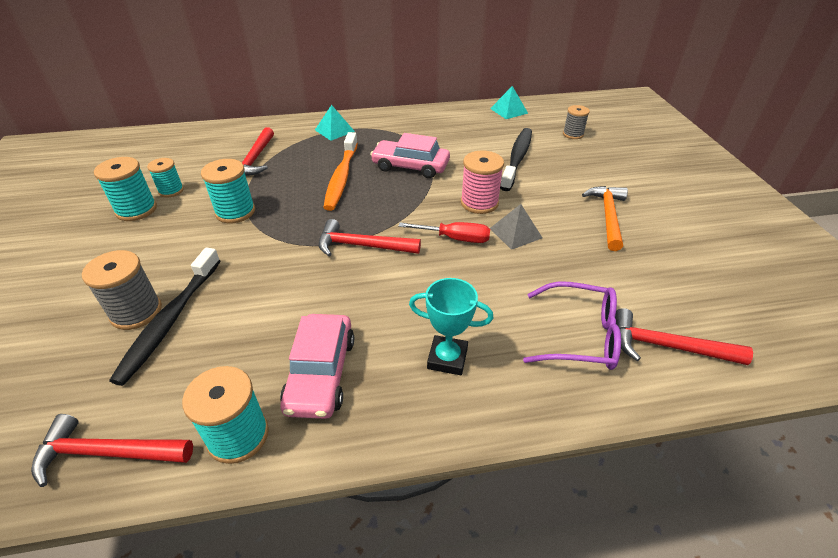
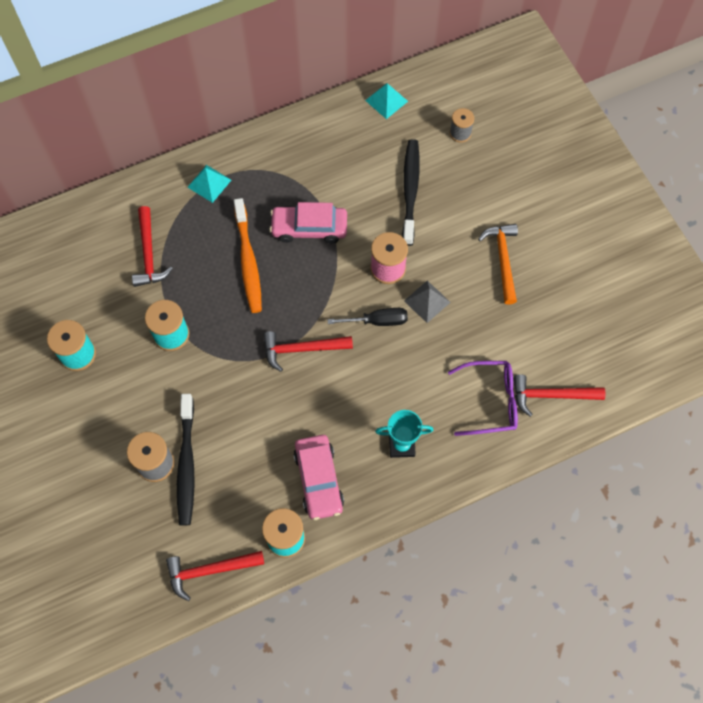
camera: 15 degrees left, 25 degrees up
turquoise spool [147,158,184,197] -> none
red screwdriver [398,222,490,243] -> black screwdriver [327,308,408,326]

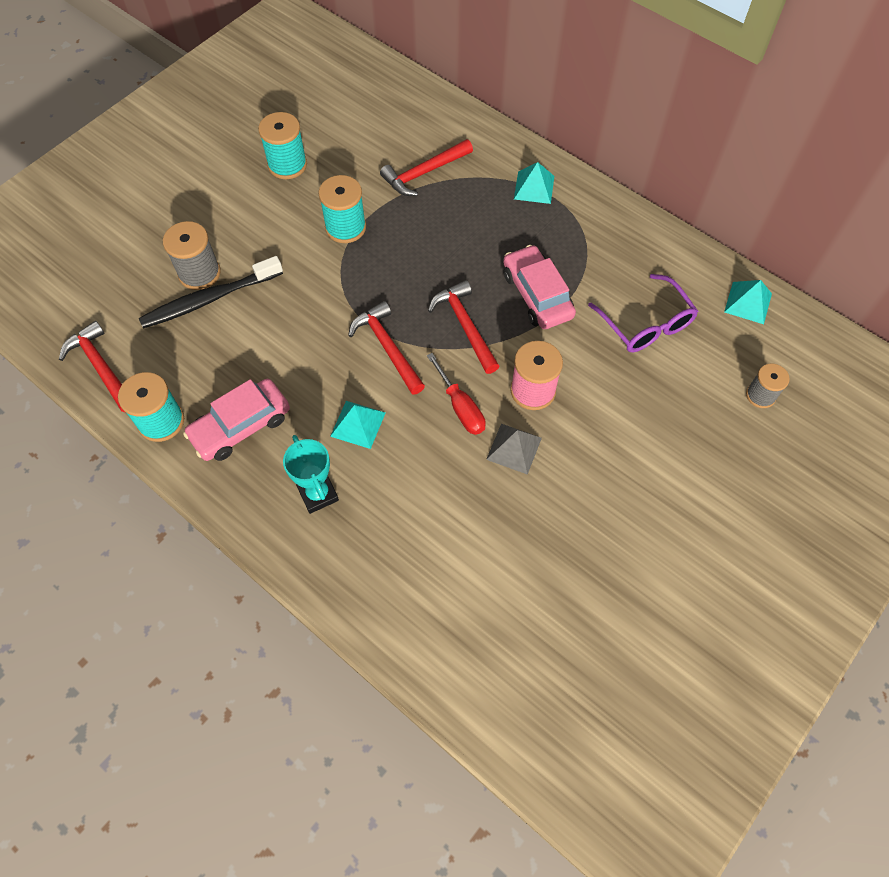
camera: 65 degrees right, 5 degrees down
orange toothbrush [234,198,262,313] -> none
black screwdriver [327,308,408,326] -> red screwdriver [427,353,486,435]
black toothbrush [402,139,420,246] -> none
purple glasses [448,361,518,436] -> purple glasses moved to [588,274,698,352]
orange hammer [478,224,518,305] -> none
red hammer [513,374,606,417] -> red hammer moved to [428,280,499,374]
none -> turquoise pyramid [330,401,385,449]

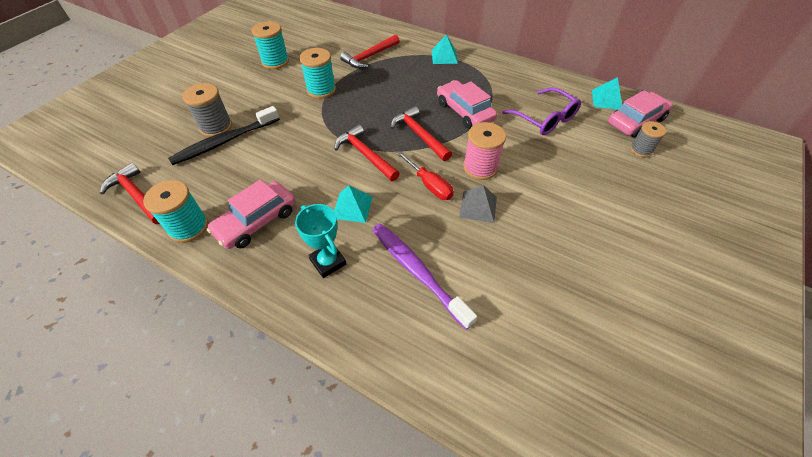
camera: 10 degrees left, 10 degrees down
none -> purple toothbrush [373,224,477,330]
none -> pink car [608,90,673,138]

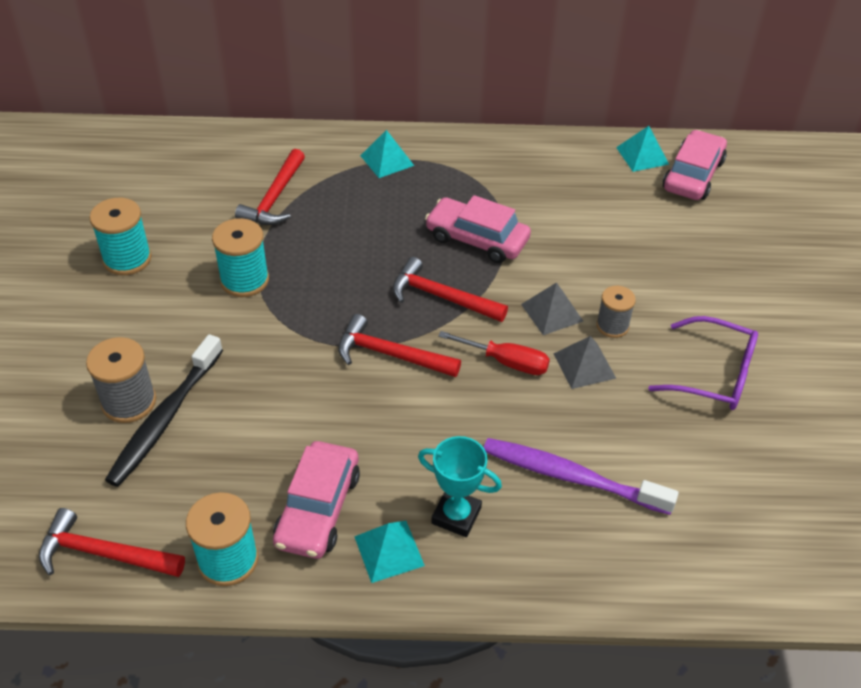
camera: 30 degrees left, 5 degrees down
turquoise pyramid [334,186,373,223] -> turquoise pyramid moved to [354,521,425,583]
pink spool [463,122,506,180] -> grey pyramid [521,282,583,335]
purple glasses [502,88,581,135] -> purple glasses moved to [648,316,758,410]
grey spool [630,121,666,157] -> grey spool moved to [596,286,636,338]

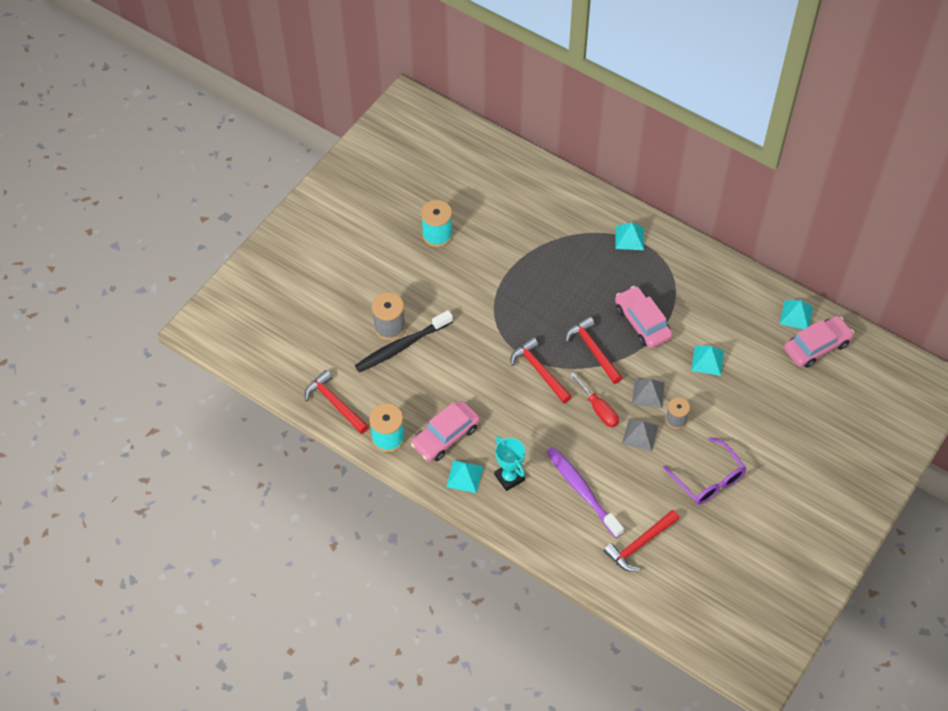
camera: 35 degrees right, 10 degrees up
turquoise spool [212,218,269,297] -> none
red hammer [235,149,305,225] -> red hammer moved to [603,510,679,571]
none -> turquoise pyramid [691,346,724,376]

